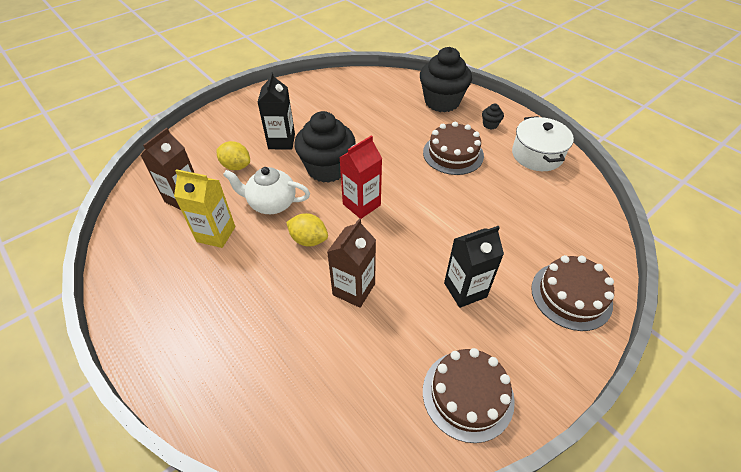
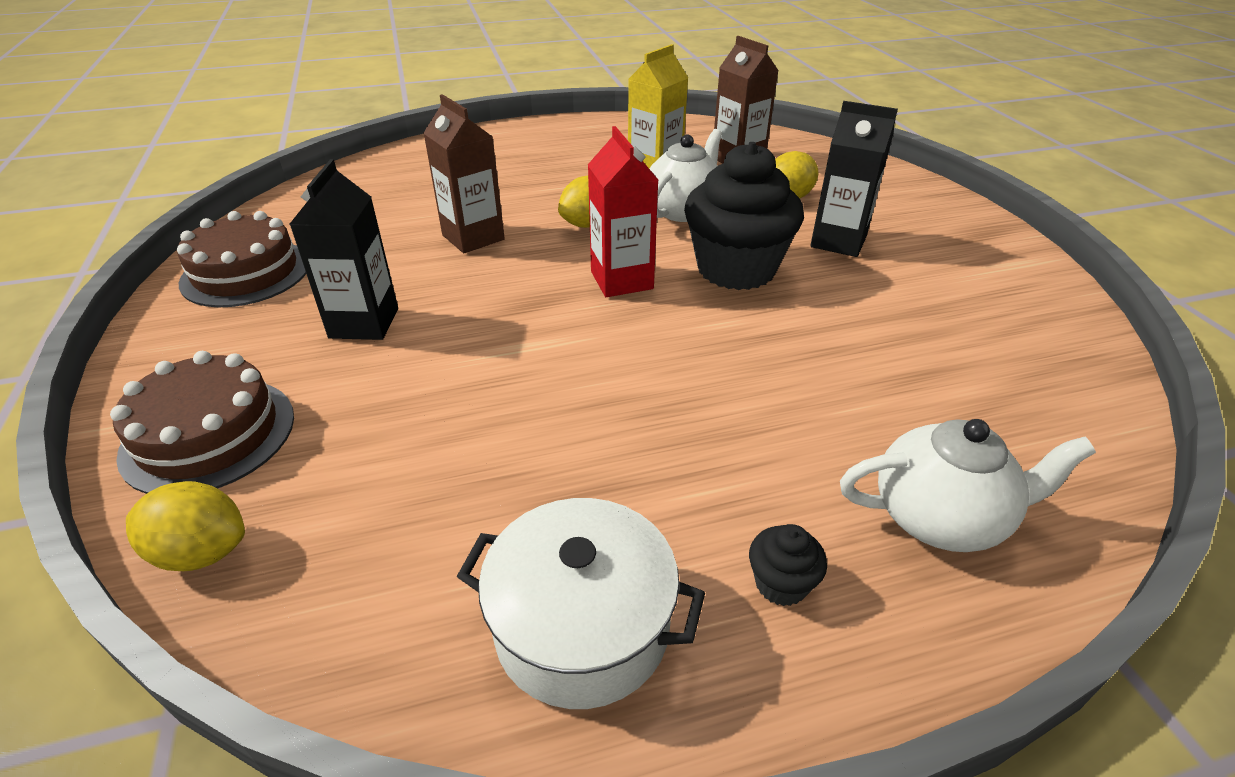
camera: 115 degrees right, 10 degrees down
black cupcake [420,47,472,112] -> white teapot [840,419,1096,552]
brown cake [423,122,484,175] -> none
none -> yellow lemon [126,481,245,571]

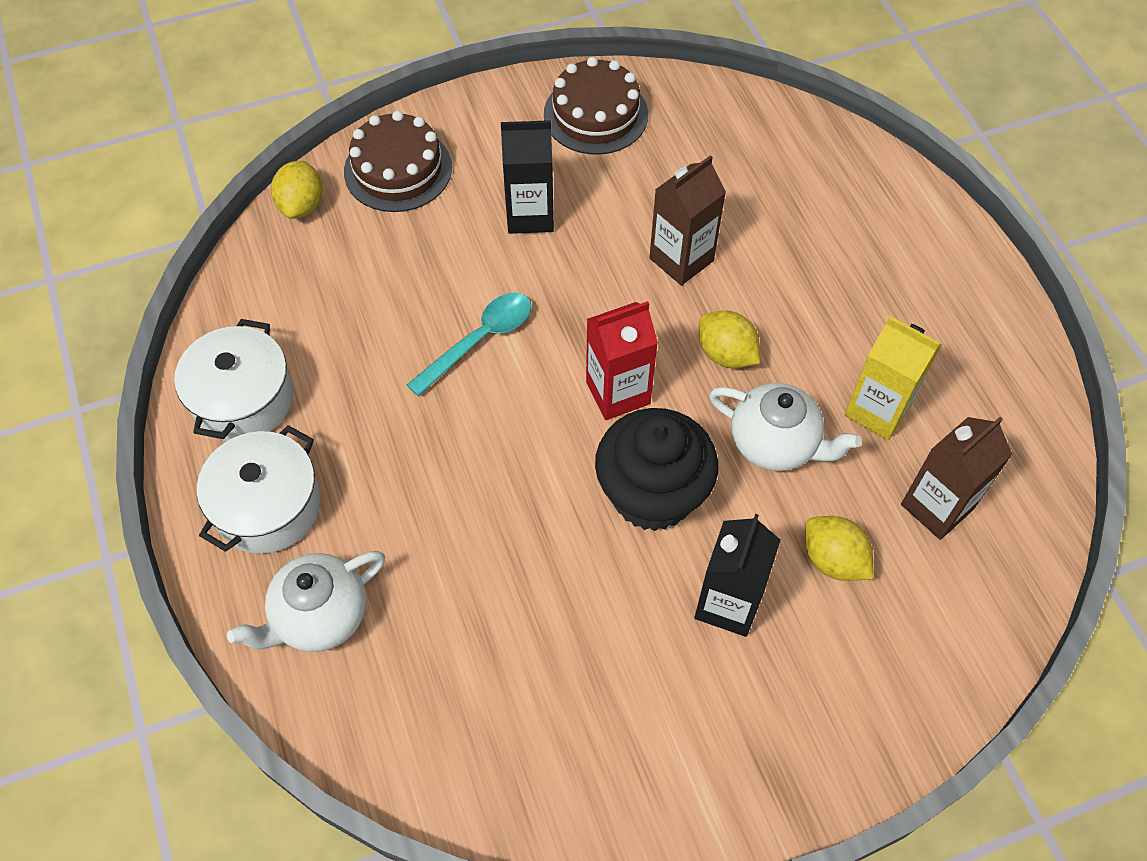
camera: 85 degrees right, 20 degrees up
black cupcake [749,524,827,606] -> white pot [197,425,321,553]
white teapot [840,419,1096,552] -> white teapot turned 60 degrees clockwise [227,551,385,652]
none -> turquoise spoon [407,293,532,396]

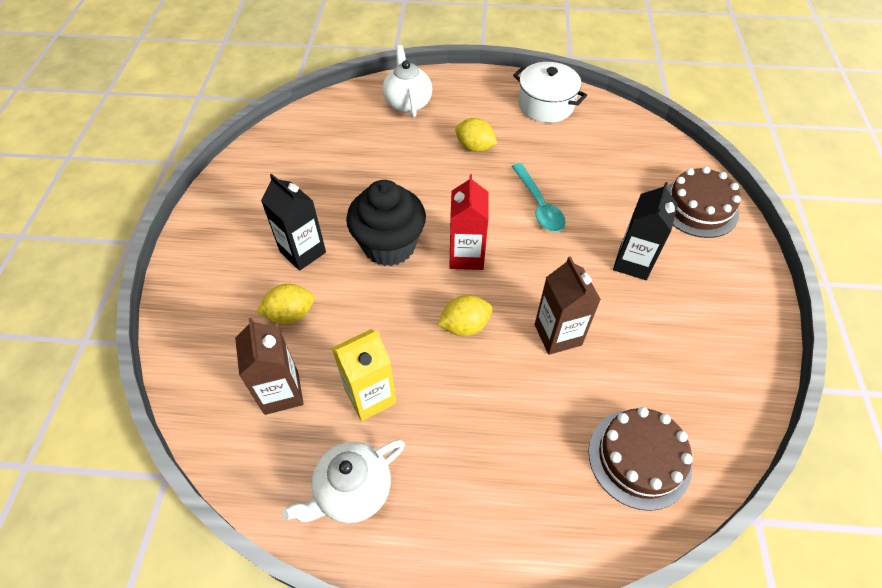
camera: 115 degrees right, 5 degrees down
white pot [197,425,321,553] -> none
yellow lemon [271,161,323,219] -> yellow lemon moved to [455,118,498,152]
brown cake [544,57,648,155] -> brown cake moved to [588,407,693,511]
white teapot [709,383,862,471] -> white teapot moved to [282,439,405,523]

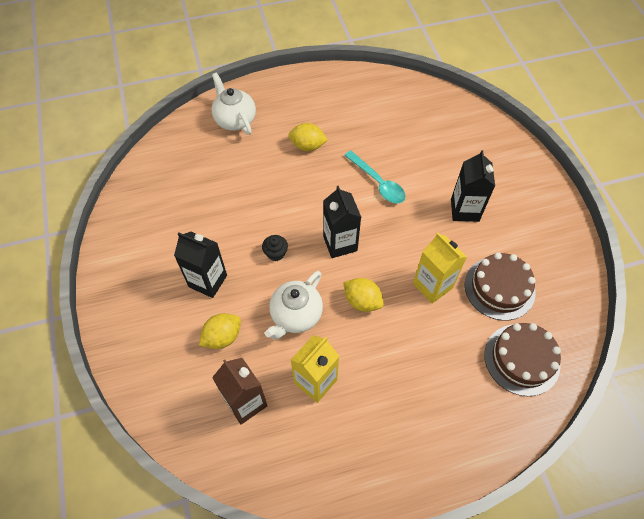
camera: 20 degrees left, 5 degrees up
white teapot [282,439,405,523] -> white teapot moved to [265,271,323,339]
black cupcake [346,180,426,266] -> black cupcake [262,235,288,261], size x0.40
yellow lemon [437,295,493,336] -> yellow lemon turned 75 degrees clockwise [343,278,384,312]
red carton [449,174,489,270] -> black carton [323,186,361,258]
white pot [513,62,587,123] -> none
brown carton [535,256,601,355] -> yellow carton [413,233,467,304]
brown cake [666,166,741,238] -> brown cake moved to [465,252,536,320]

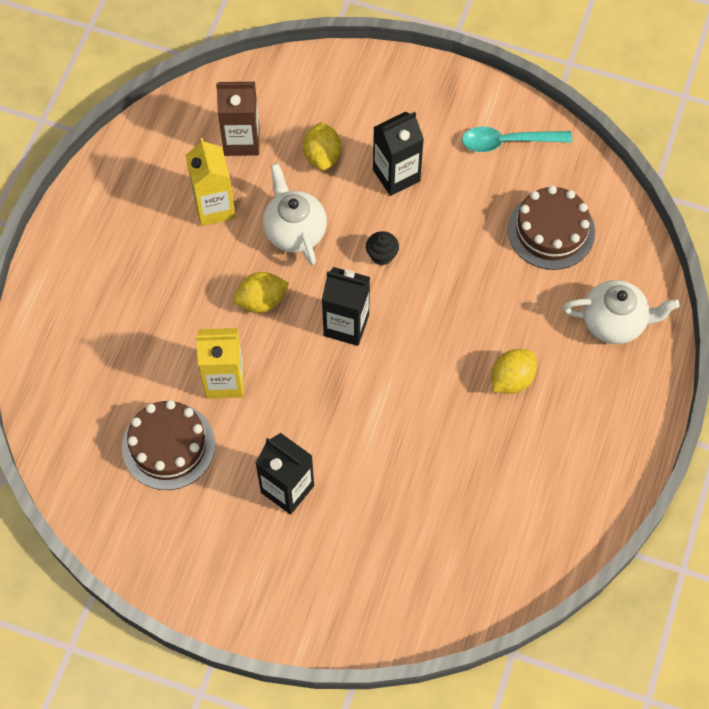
camera: 125 degrees right, 5 degrees up
turquoise spoon [344,151,406,203] -> turquoise spoon moved to [462,127,572,152]
brown cake [484,323,561,396] -> brown cake moved to [508,185,595,270]

